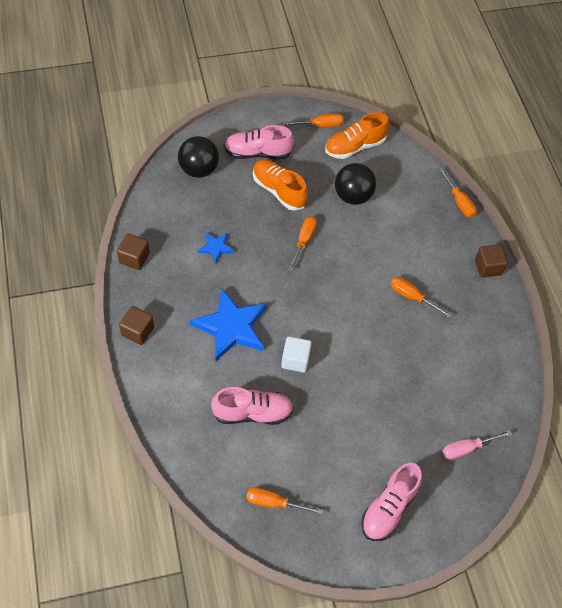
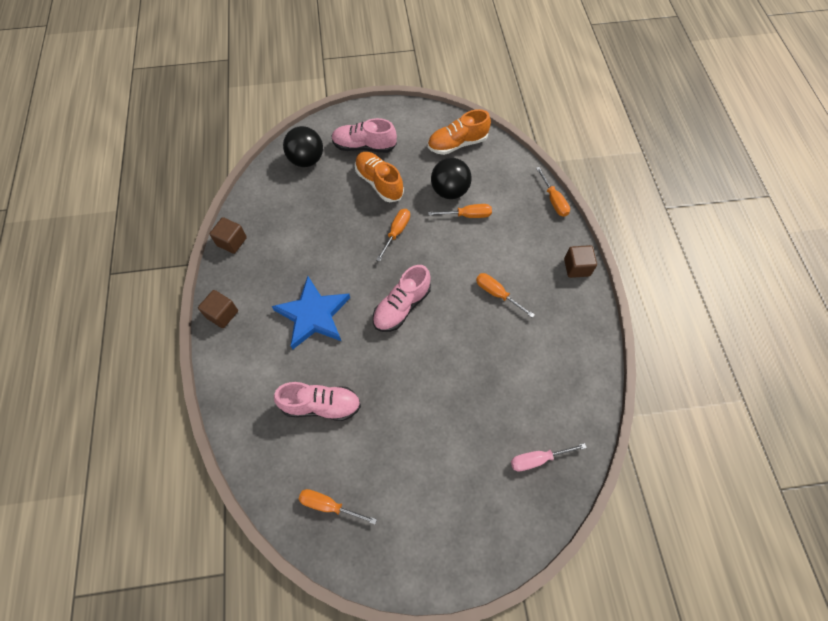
camera: 10 degrees right, 5 degrees up
blue star [198,233,234,263] -> none
white cube [281,336,312,373] -> none
orange screwdriver [283,113,344,127] -> orange screwdriver moved to [428,204,492,218]
pink shoe [361,463,422,541] -> pink shoe moved to [373,265,431,332]

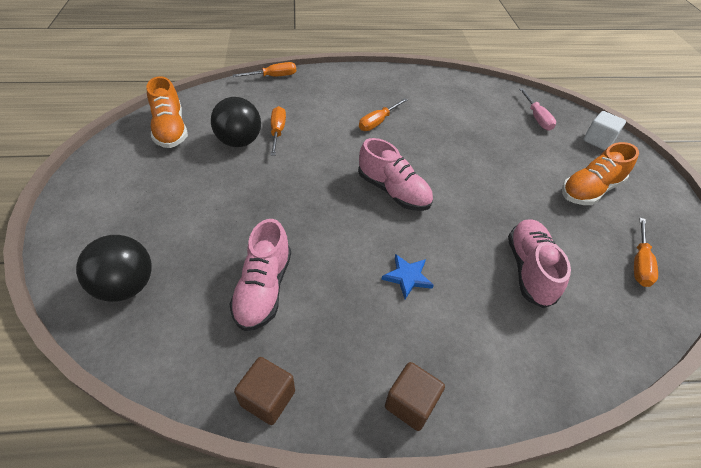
camera: 90 degrees left, 15 degrees down
blue star [272,276,350,349] -> blue star [381,254,434,299], size x0.48
pink shoe [331,118,397,153] -> pink shoe moved to [229,219,291,331]
orange shoe [355,152,404,202] -> orange shoe moved to [562,142,639,205]
orange screwdriver [376,209,410,262] -> none
brown cube [564,245,597,278] -> none
none -> white cube [583,111,626,150]

